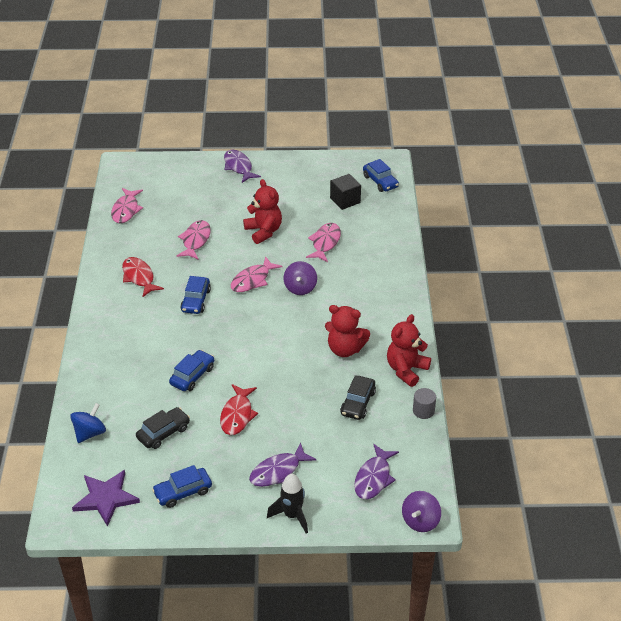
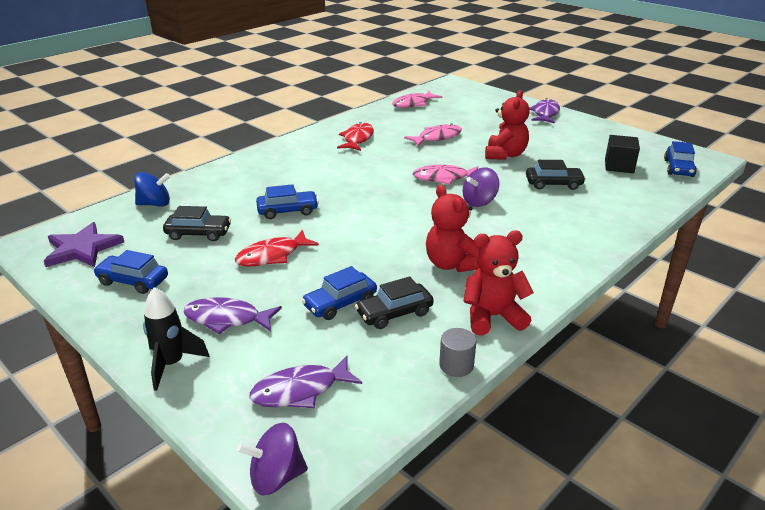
camera: 45 degrees right, 10 degrees down
blue car [180,276,211,314] -> blue car moved to [302,266,377,320]
pink fish [306,223,341,262] -> black car [526,160,586,190]

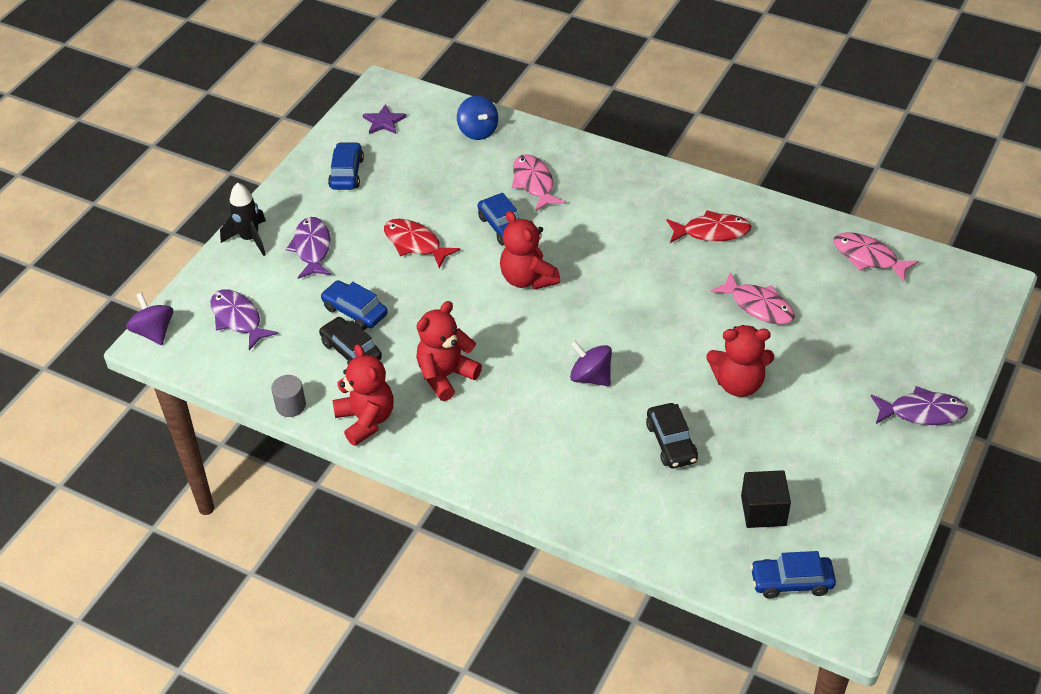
camera: 75 degrees right, 15 degrees up
purple star [44,222,124,267] -> purple star [363,104,406,134], size x0.62
black car [163,206,231,241] -> none
pink fish [413,165,478,185] -> pink fish moved to [512,154,565,212]
none -> red teddy bear [500,211,560,290]

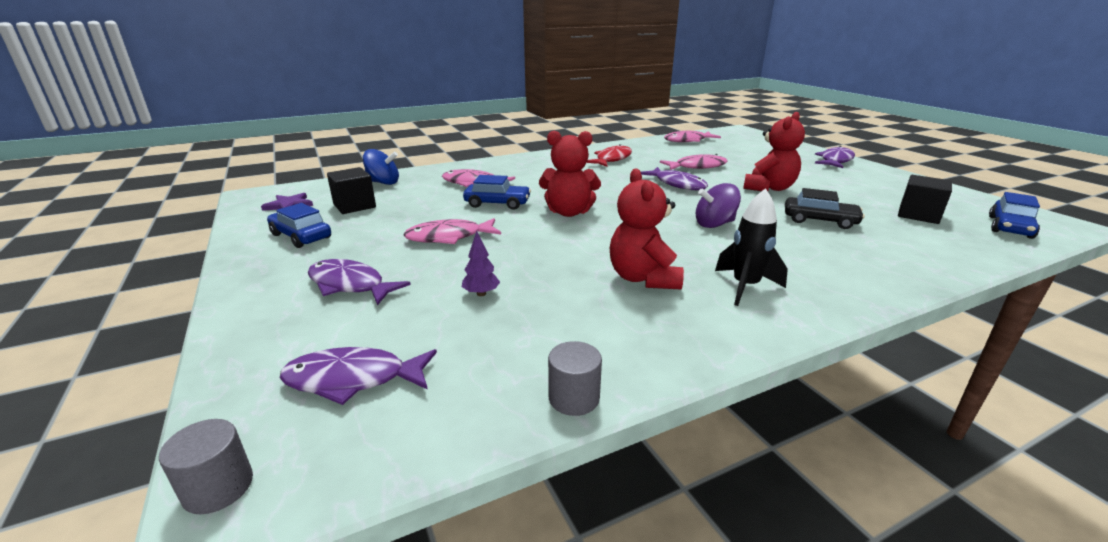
camera: 55 degrees left, 20 degrees down
purple spinning top [126,293,173,345] -> grey cylinder [159,419,253,514]
black rocket [220,183,266,256] -> black rocket moved to [715,188,788,306]
black car [319,317,382,364] -> none
blue car [320,280,388,330] -> purple tree [462,231,500,296]
red teddy bear [333,344,394,446] -> none
red fish [384,219,460,269] -> pink fish [403,218,501,244]
none -> black cube [327,167,376,214]
none -> purple fish [641,167,708,190]

